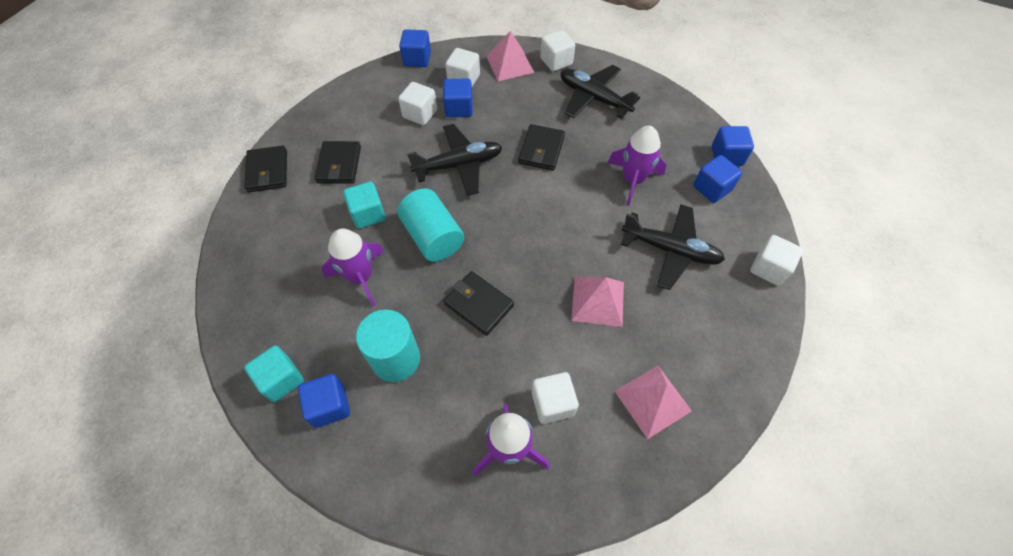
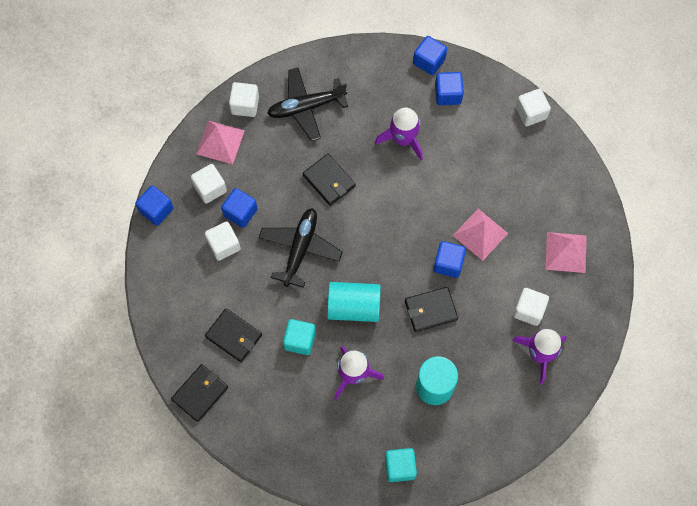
camera: 55 degrees left, 10 degrees up
black wallet [244,146,287,192] -> black wallet turned 75 degrees counterclockwise [171,364,228,422]
blue cube [298,374,350,428] -> blue cube moved to [433,241,466,278]
black plane [621,204,725,290] -> none

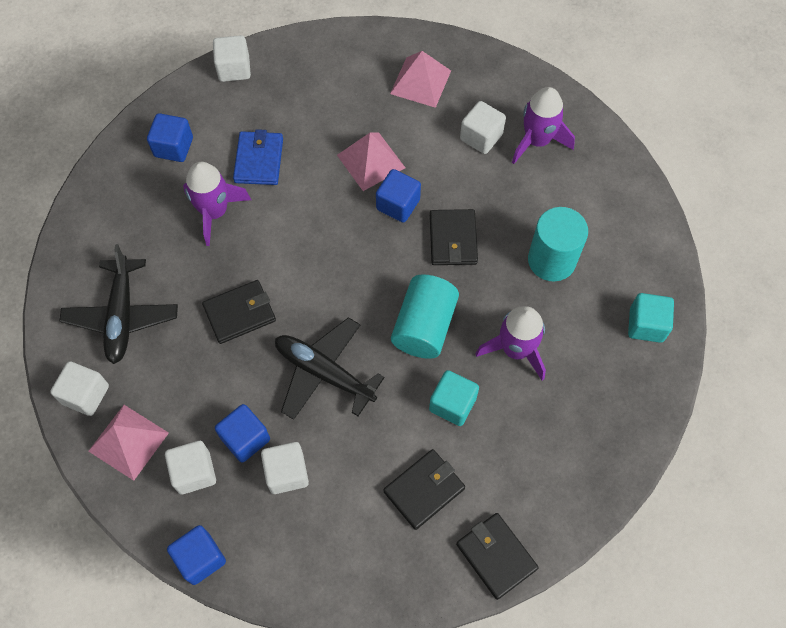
camera: 75 degrees left, 5 degrees down
blue cube [413,36,447,75] -> none
none -> blue wallet [233,129,283,185]

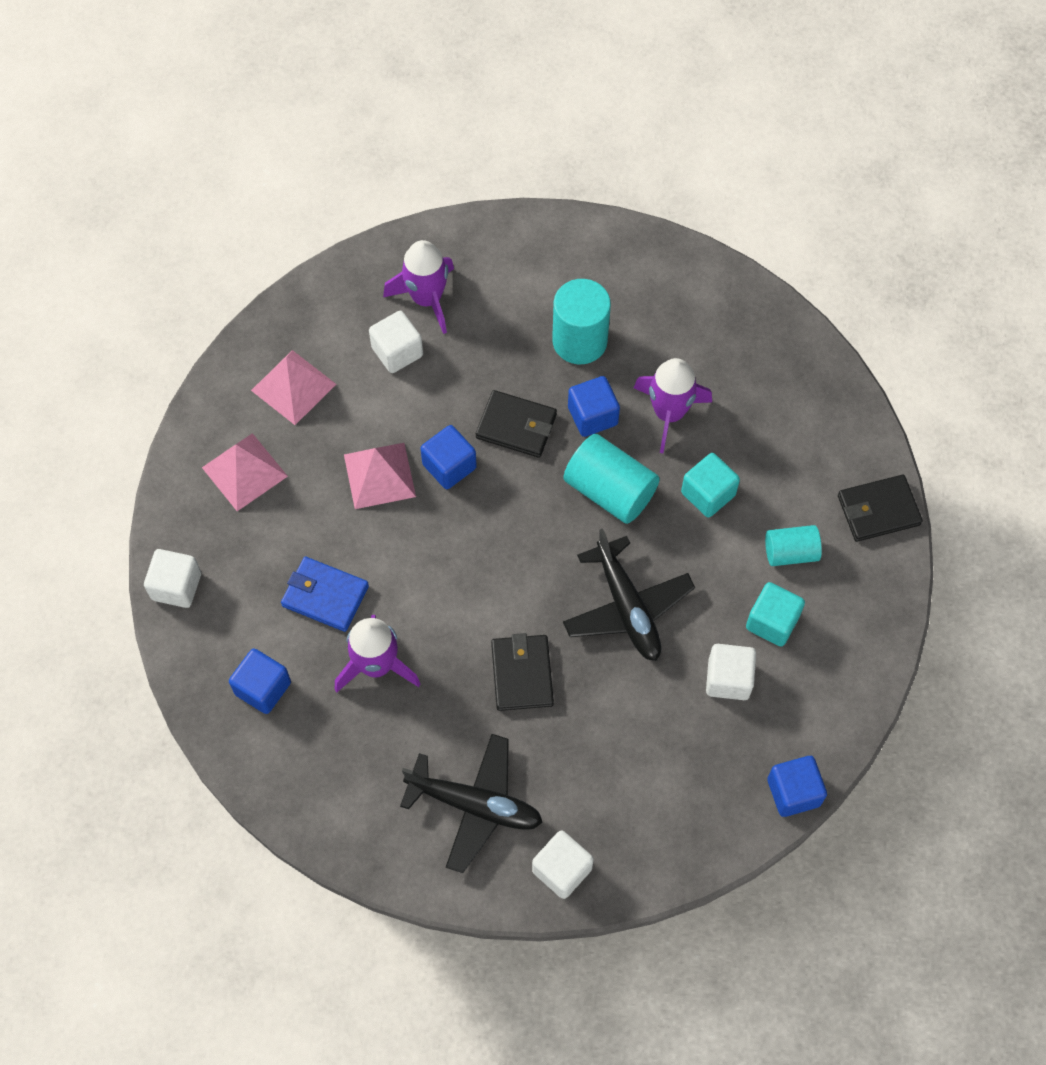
camera: 70 degrees left, 0 degrees up
pink pyramid [88,405,169,481] -> pink pyramid moved to [202,433,288,511]
white cube [165,441,216,494] -> none
blue cube [215,404,270,462] -> blue cube moved to [568,376,620,437]
black plane [275,317,385,420] -> black plane turned 75 degrees counterclockwise [563,528,695,661]
black wallet [384,449,465,530] -> turquoise cylinder [765,525,822,566]
turquoise cube [628,293,674,343] -> turquoise cube moved to [746,582,805,647]

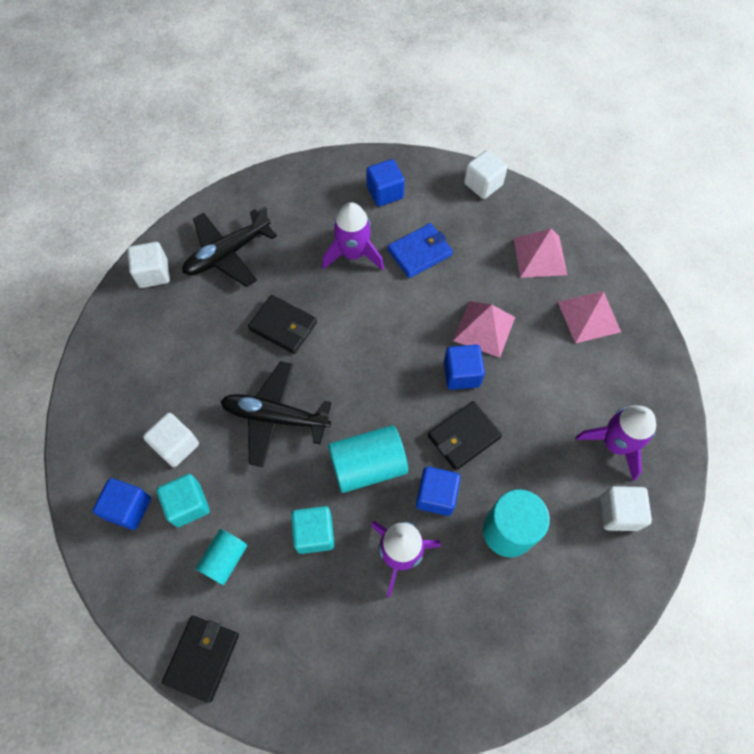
camera: 125 degrees right, 0 degrees up
white cube [369,311,423,373] -> white cube moved to [600,486,652,531]
blue cube [767,756,827,817] -> blue cube moved to [93,478,151,530]

